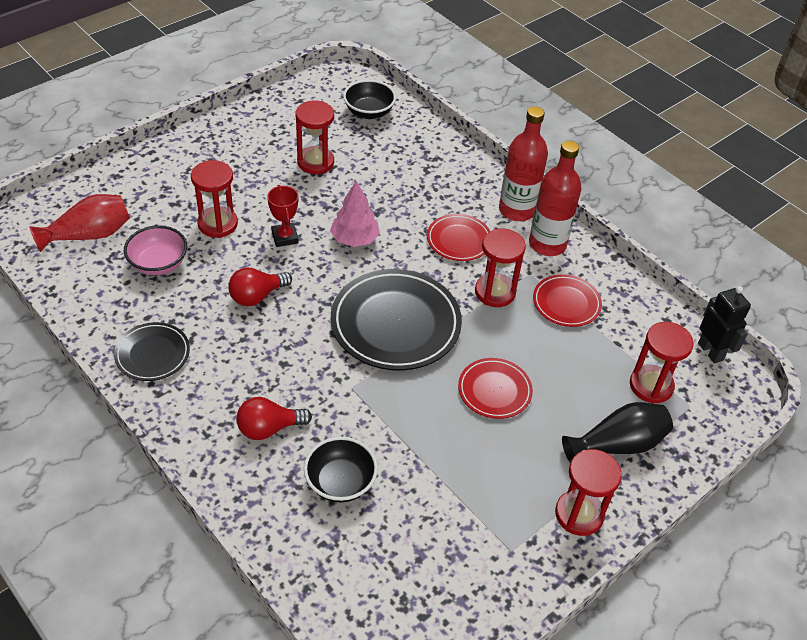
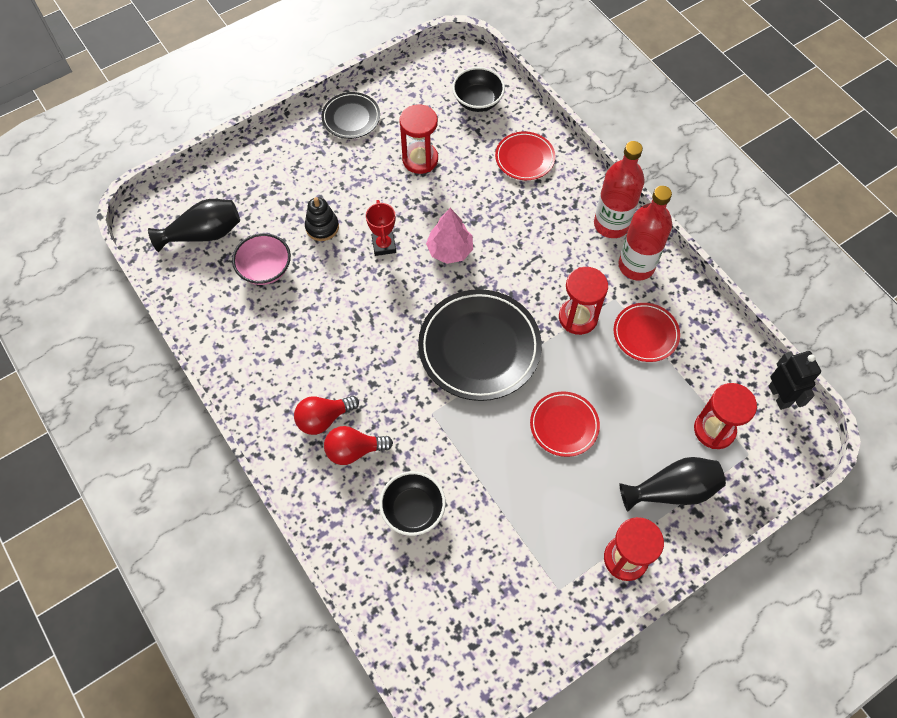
camera: 10 degrees right, 15 degrees up
red vase [29,194,130,252] -> black vase [148,199,240,252]
black plate [114,322,190,381] -> black plate moved to [322,92,380,139]
red hourglass [191,160,238,238] -> black stacking toy [305,197,339,241]
red light bulb [228,268,292,306] -> red light bulb moved to [294,396,359,435]
red plate [427,214,490,261] -> red plate moved to [495,131,555,180]

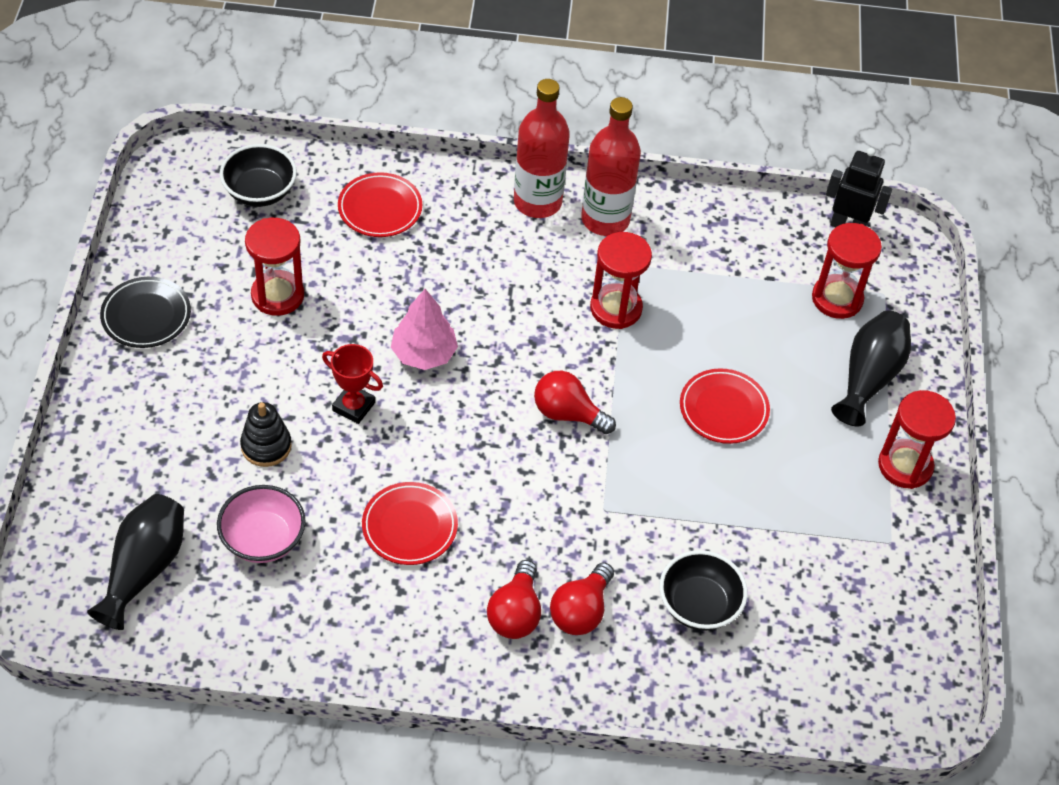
camera: 55 degrees left, 10 degrees down
black plate [418,289,542,401] -> red light bulb [534,371,616,434]
red plate [614,303,680,362] -> red plate moved to [362,482,458,565]

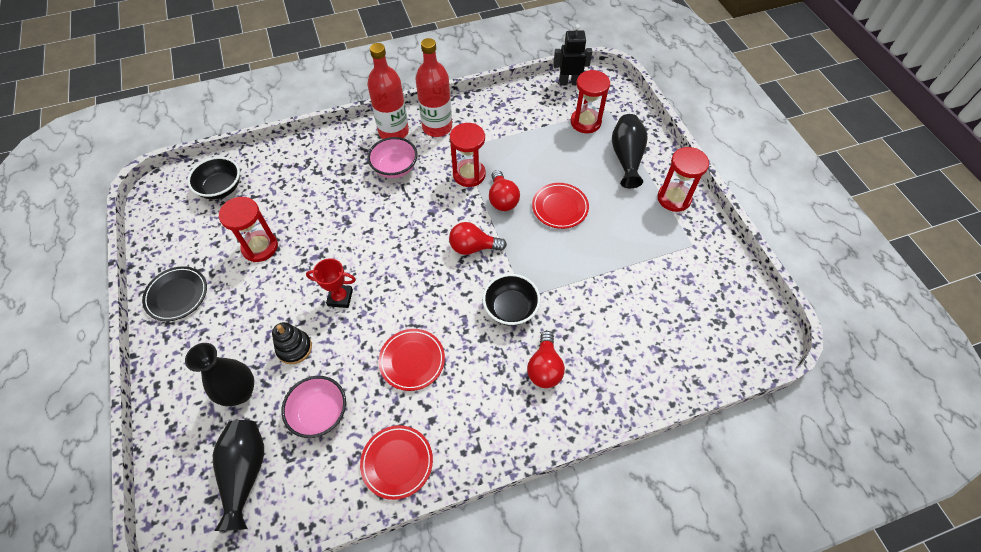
camera: 20 degrees left, 5 degrees up
red plate [338,172,422,237] -> red plate moved to [360,425,433,500]
pink tree [391,289,458,370] -> none
red light bulb [487,560,541,639] -> red light bulb moved to [489,170,520,211]
black bowl [659,550,748,631] -> black bowl moved to [483,274,540,326]
none -> black vase [185,343,254,406]
none -> pink bowl [368,137,417,178]

